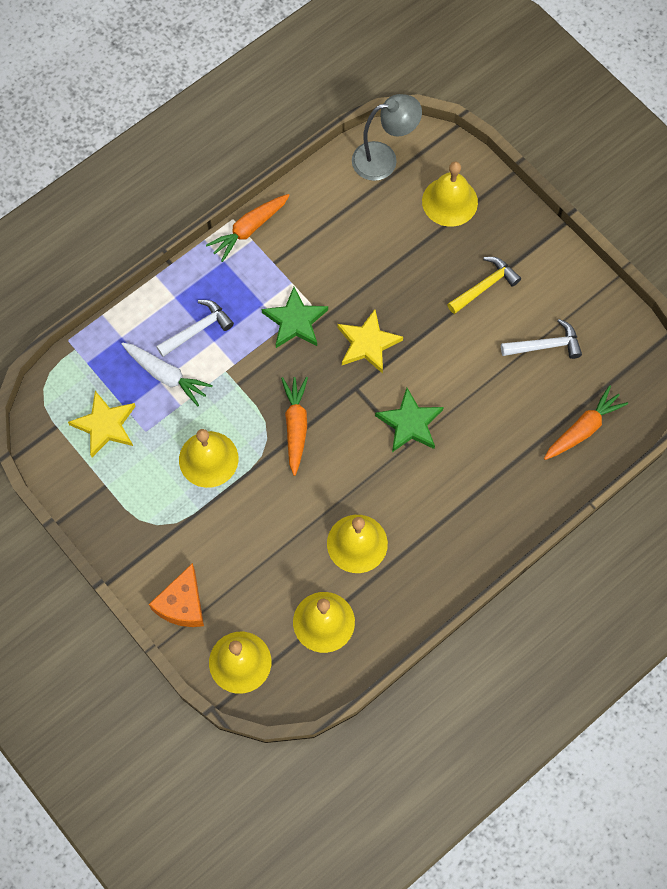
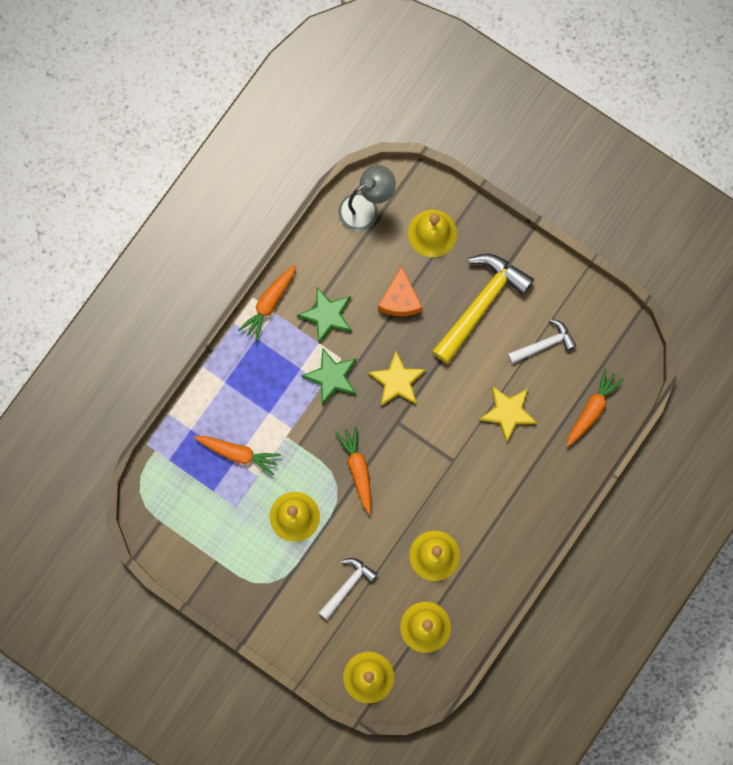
camera: 15 degrees left, 10 degrees up
yellow star [68,391,136,457] -> yellow star moved to [479,386,537,442]
white carrot [122,343,213,406] -> orange carrot [194,436,281,476]
orange cheese [149,563,204,627] -> orange cheese moved to [378,266,422,316]
white hammer [156,300,234,357] -> white hammer moved to [319,558,378,620]
green star [375,388,444,452] -> green star moved to [297,287,352,343]
yellow hammer [447,257,521,314] -> yellow hammer [432,254,534,364], size x1.82

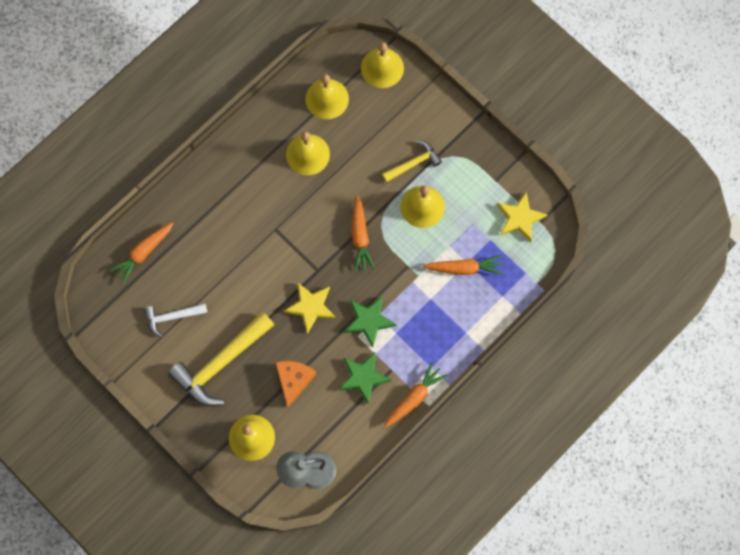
camera: 170 degrees left, 5 degrees down
orange carrot [194,436,281,476] -> orange carrot turned 150 degrees clockwise [423,255,503,275]
white hammer [319,558,378,620] -> none
yellow star [479,386,537,442] -> yellow star moved to [497,192,547,242]
none -> yellow hammer [382,141,442,182]

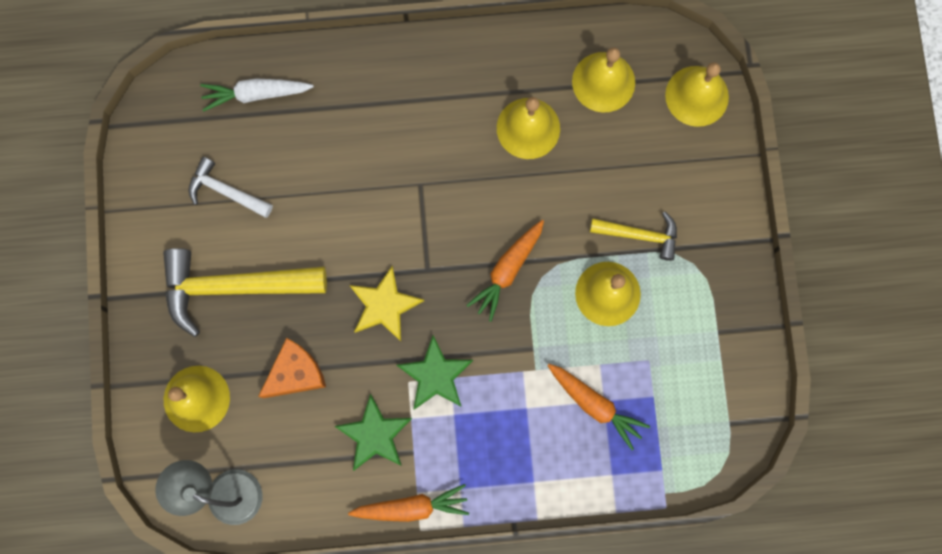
camera: 40 degrees right, 5 degrees up
orange carrot [110,222,174,284] -> white carrot [200,78,314,112]
yellow star [497,192,547,242] -> none

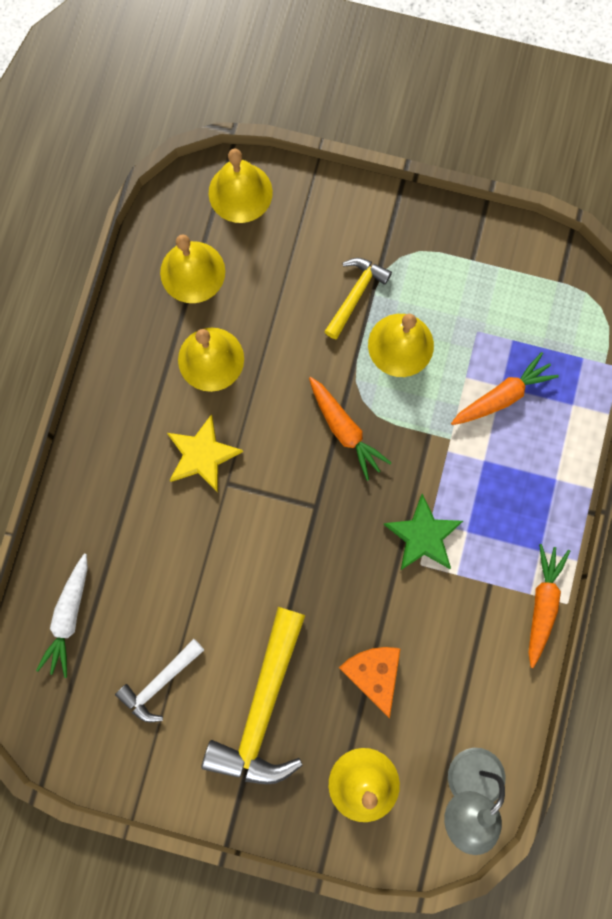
camera: 70 degrees left, 0 degrees up
green star [334,394,412,471] -> none
yellow star [349,266,424,341] -> yellow star moved to [167,414,243,492]

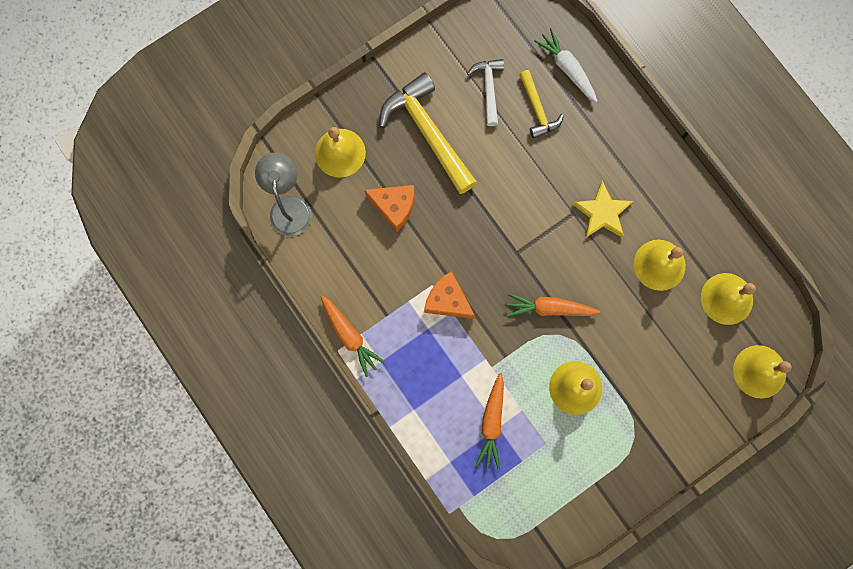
camera: 130 degrees right, 0 degrees up
yellow hammer [324,258,392,339] -> yellow hammer moved to [519,70,564,139]
green star [383,494,463,570] -> orange cheese [424,271,475,319]

